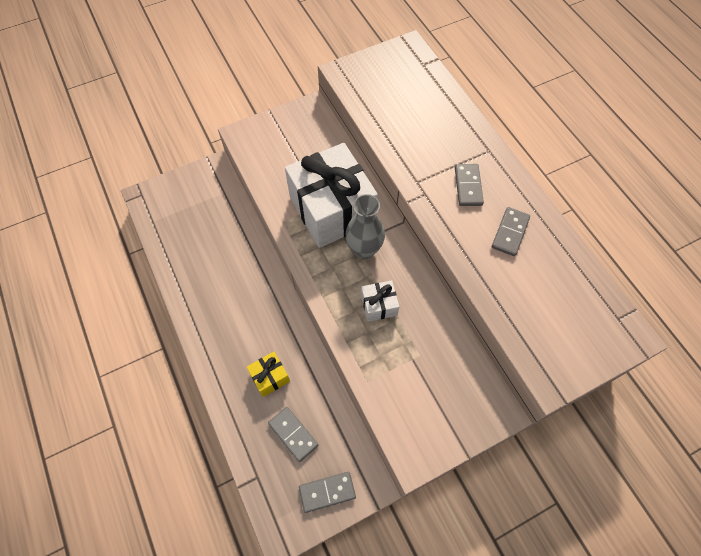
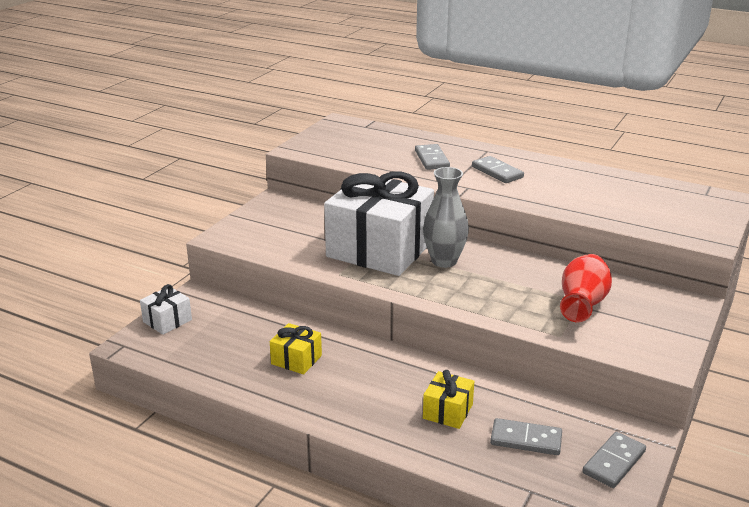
camera: 35 degrees left, 35 degrees down
white gift [361,280,399,322] -> white gift moved to [140,284,192,335]
grey domino [492,207,530,256] -> grey domino moved to [415,144,450,170]
none -> yellow gift [270,323,322,375]
none -> red vase [560,254,612,322]

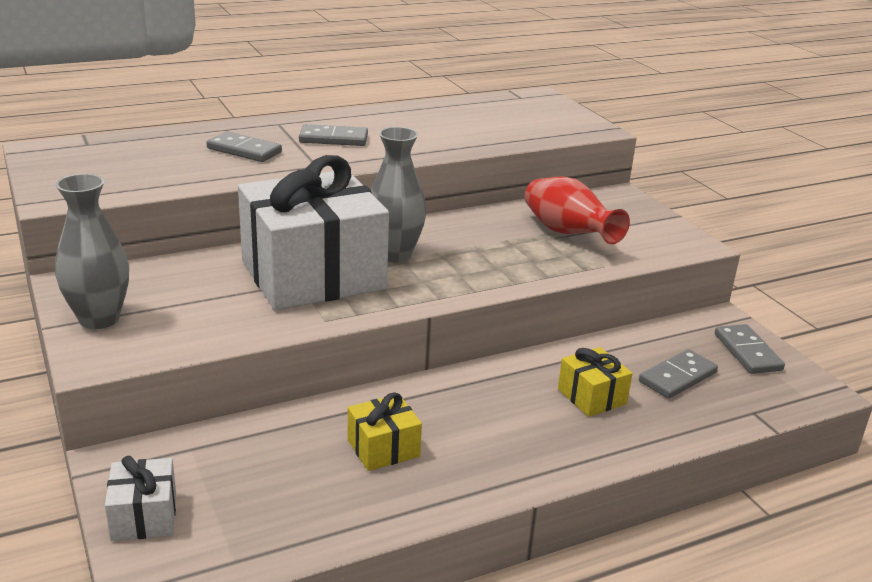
camera: 55 degrees left, 0 degrees up
none -> grey vase [55,174,129,329]

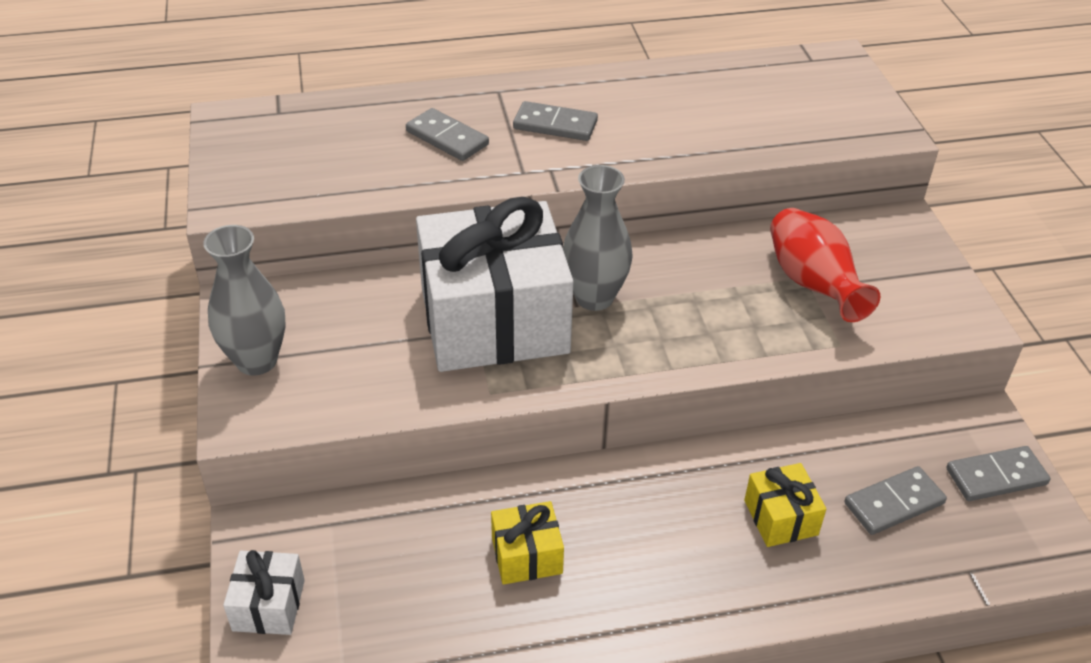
camera: 15 degrees right, 15 degrees up
grey domino [715,324,785,374] -> grey domino turned 75 degrees clockwise [946,446,1050,501]

